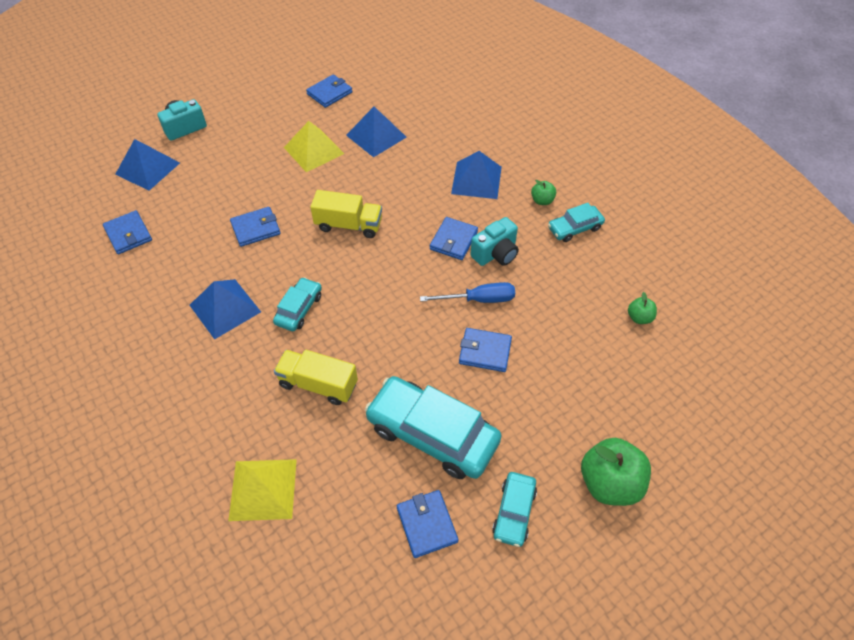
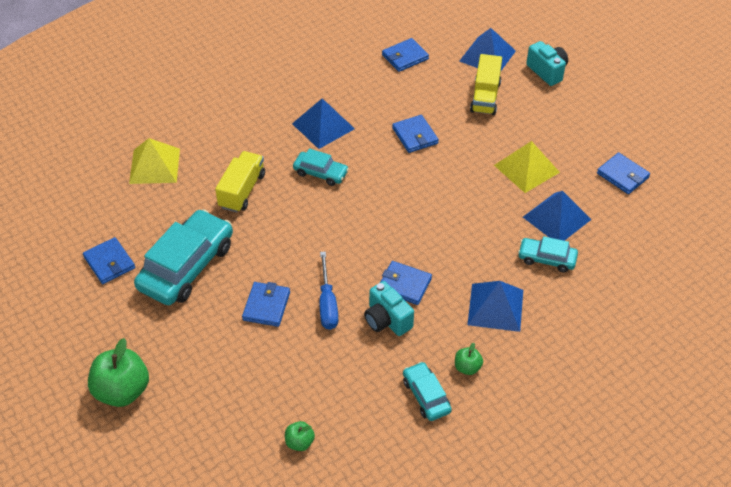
camera: 90 degrees right, 5 degrees down
yellow truck [310,190,382,238] -> yellow truck moved to [470,54,502,115]
blue wallet [397,490,458,558] -> blue wallet turned 75 degrees clockwise [83,237,135,284]
turquoise car [492,472,537,547] -> turquoise car moved to [518,236,578,273]

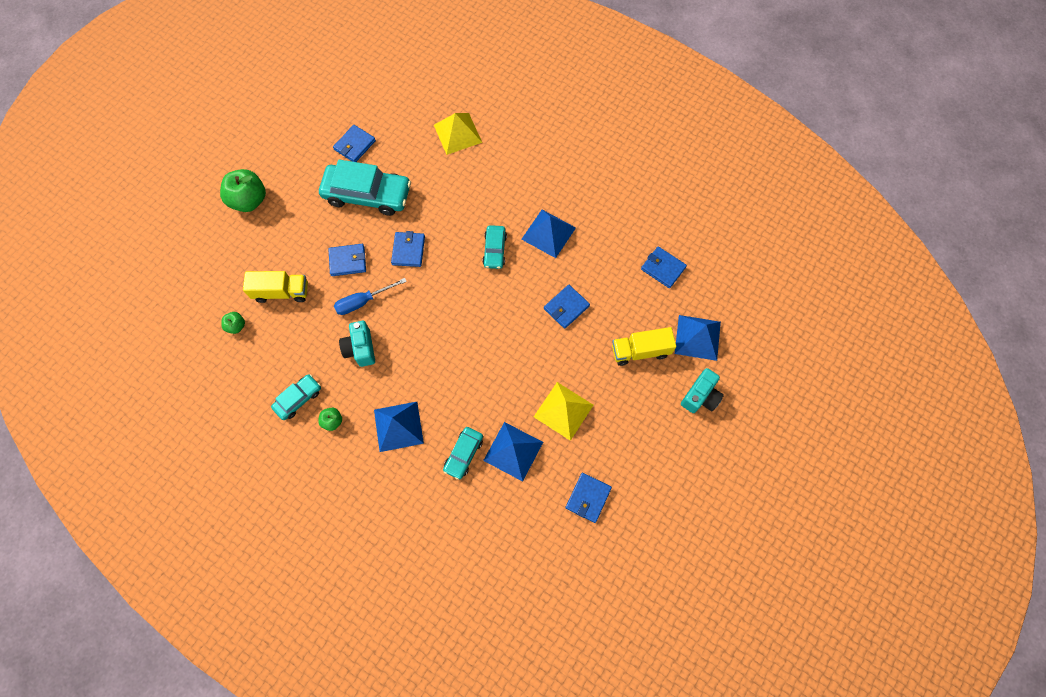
camera: 70 degrees right, 20 degrees up
yellow truck [215,151,265,213] -> yellow truck moved to [243,271,308,303]
turquoise camera [364,281,414,336] -> turquoise camera turned 45 degrees counterclockwise [339,321,375,367]
blue wallet [381,261,432,305] -> blue wallet moved to [391,231,425,267]
turquoise car [518,236,578,273] -> turquoise car turned 150 degrees counterclockwise [443,427,483,480]

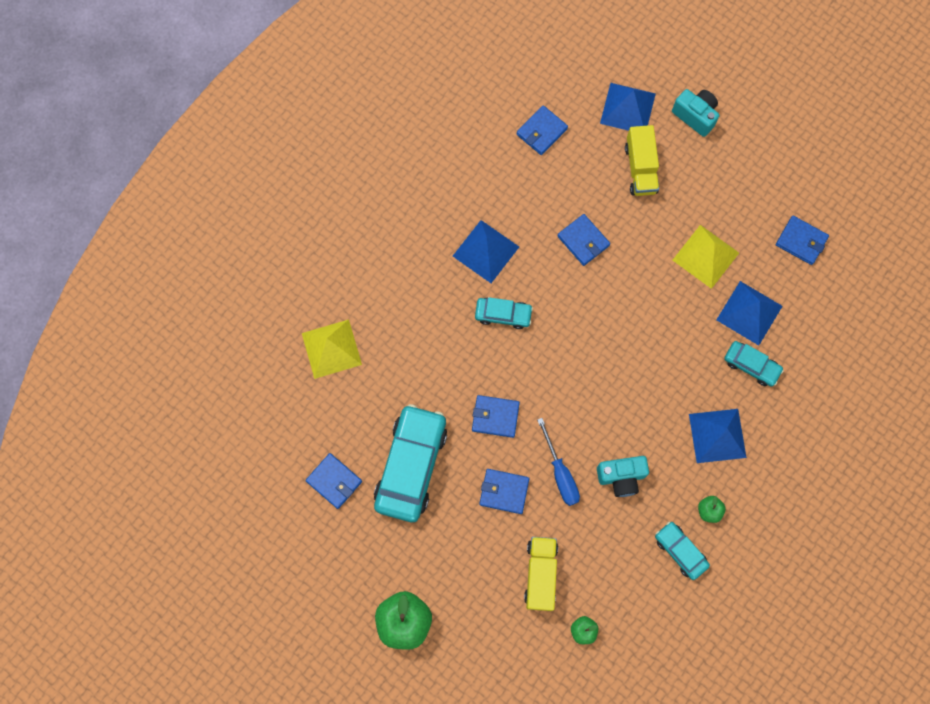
camera: 85 degrees left, 5 degrees up
blue wallet [328,244,366,276] -> blue wallet turned 75 degrees counterclockwise [479,469,529,514]

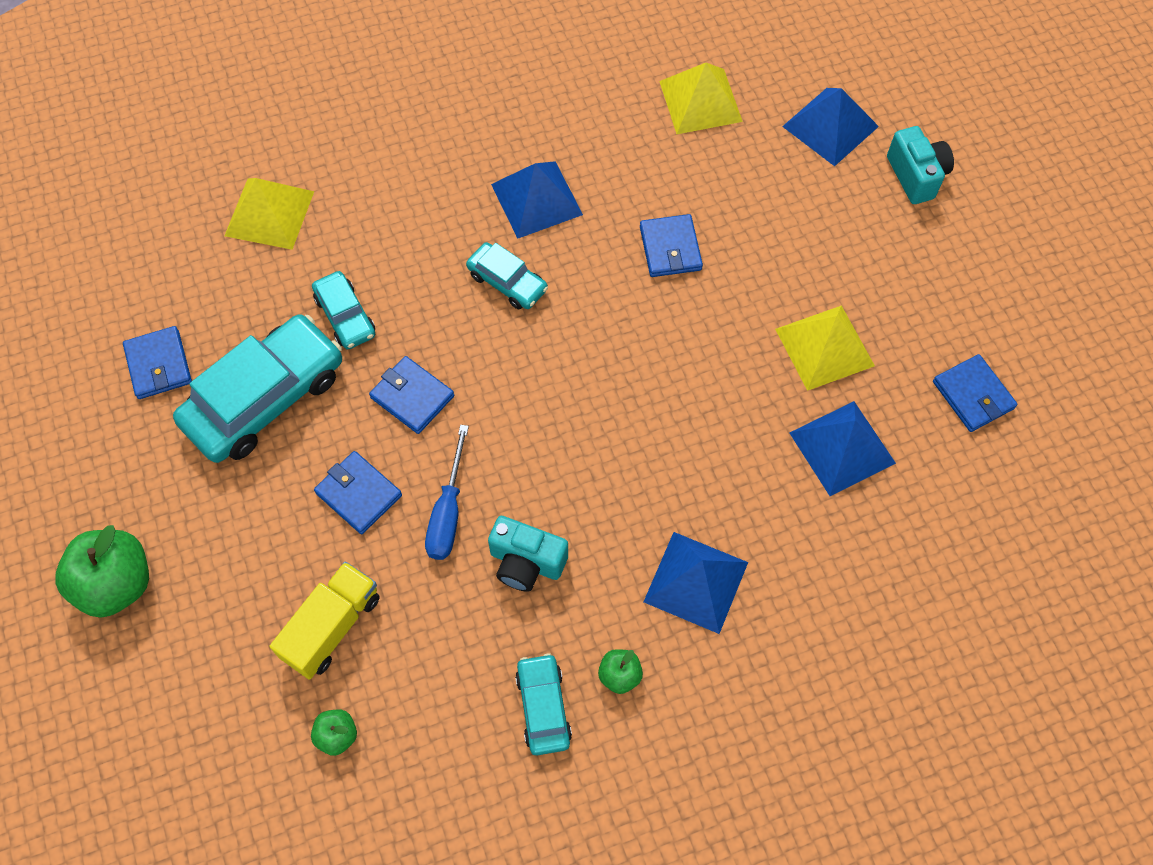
camera: 30 degrees right, 10 degrees down
blue wallet [516,105,568,155] -> yellow pyramid [659,63,743,134]
yellow truck [625,125,659,196] -> none
turquoise car [724,341,784,387] -> turquoise car moved to [312,271,375,350]

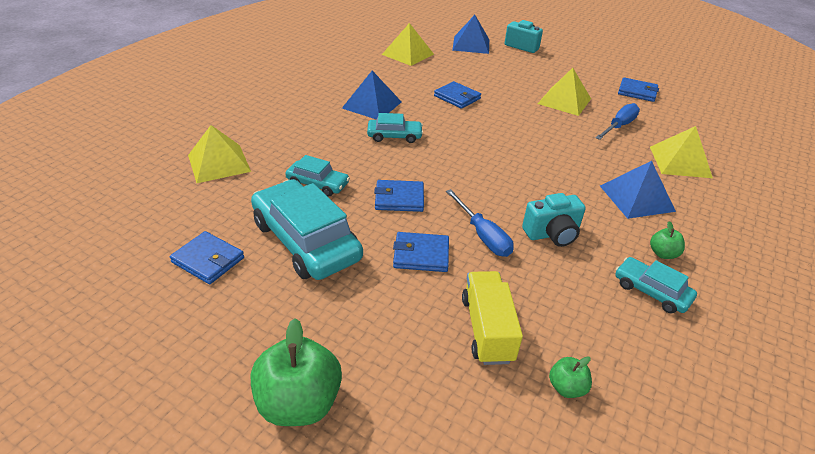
camera: 40 degrees left, 25 degrees down
turquoise car [173,314,342,463] -> turquoise car turned 45 degrees counterclockwise [251,179,363,280]
blue pyramid [789,401,896,496] -> blue screwdriver [595,103,640,140]
none -> yellow pyramid [650,126,713,178]

